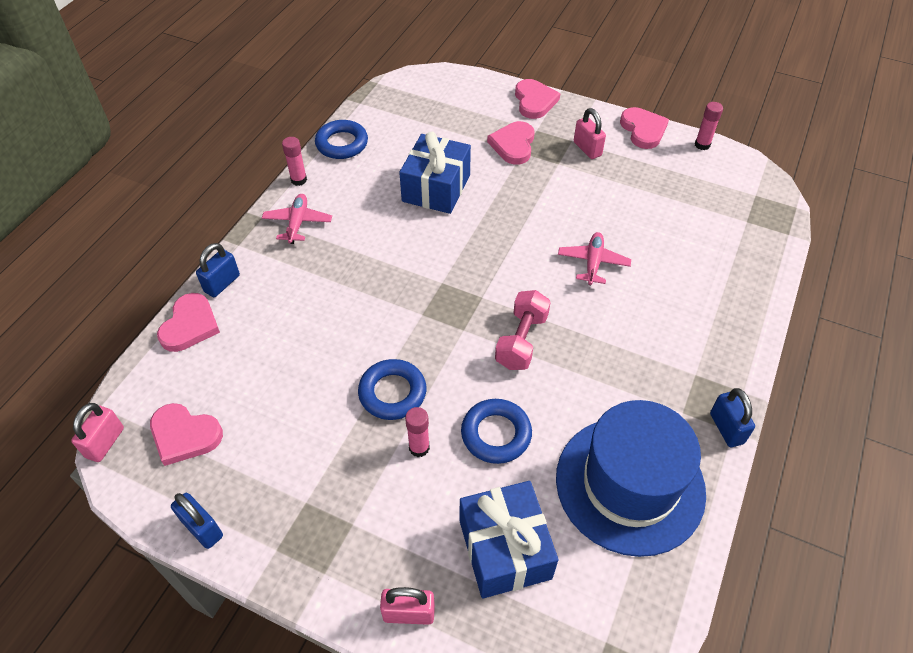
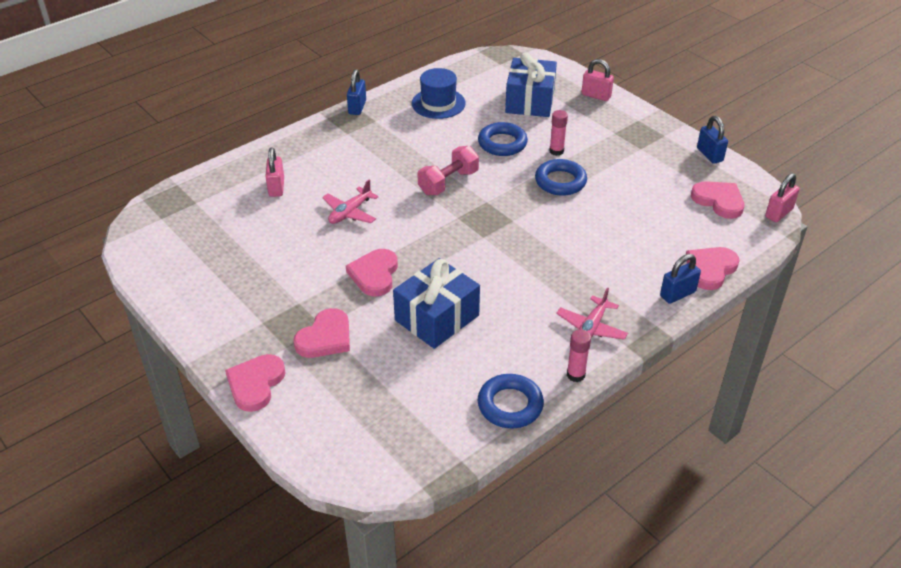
camera: 155 degrees left, 10 degrees down
blue hat [556,400,706,557] -> blue hat [412,68,466,119], size x0.57
pink padlock [574,108,606,159] -> pink padlock moved to [265,147,284,197]
pink heart [620,107,669,149] -> pink heart moved to [346,249,398,296]
pink glue stick [695,102,723,150] -> none

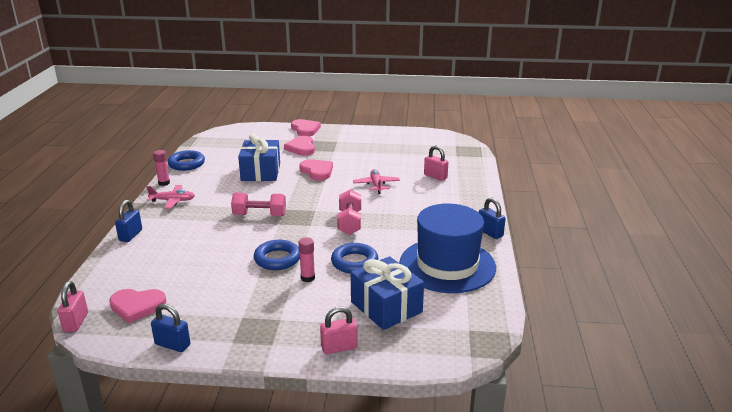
camera: 135 degrees right, 15 degrees down
blue hat [412,68,466,119] -> blue hat [399,204,496,293], size x1.75
pink plane [556,287,628,340] -> pink plane turned 105 degrees clockwise [147,185,195,209]
pink heart [686,247,739,290] -> none
none -> pink dumbbell [231,193,286,216]

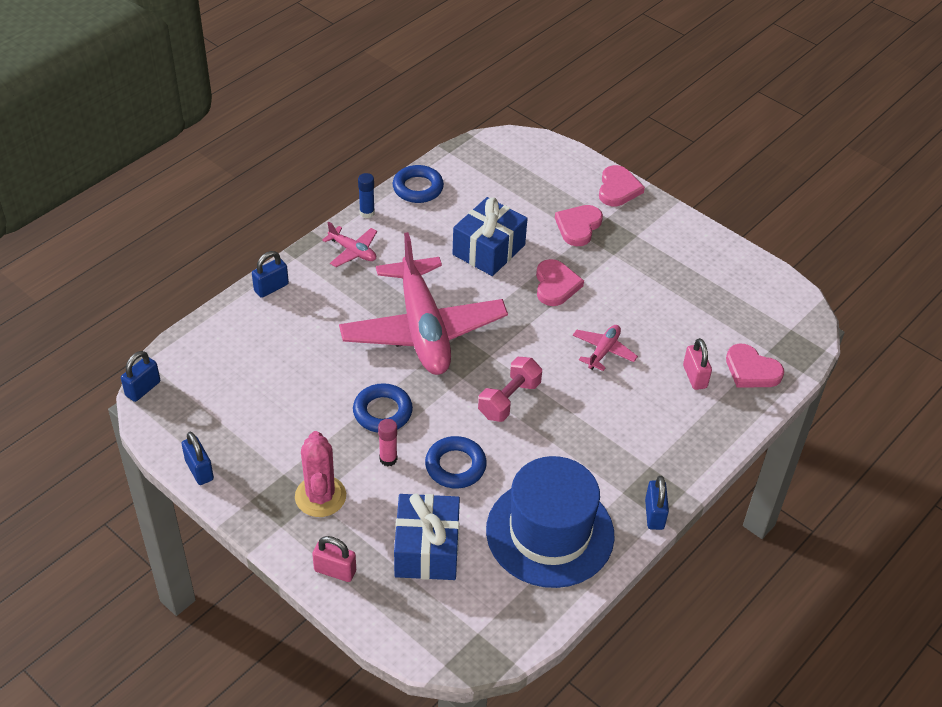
camera: 35 degrees right, 20 degrees up
pink padlock [58,281,88,332] -> blue padlock [121,351,160,402]
pink heart [109,289,167,323] -> pink heart moved to [726,344,784,388]
pink glue stick [153,150,170,186] -> blue glue stick [358,173,375,218]
pink dumbbell [231,193,286,216] -> pink plane [339,232,508,375]
none -> pink cactus [295,431,346,517]

